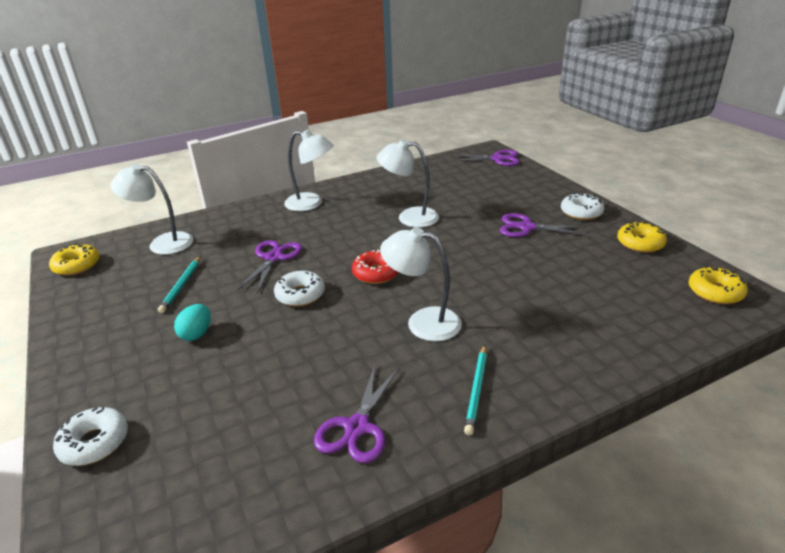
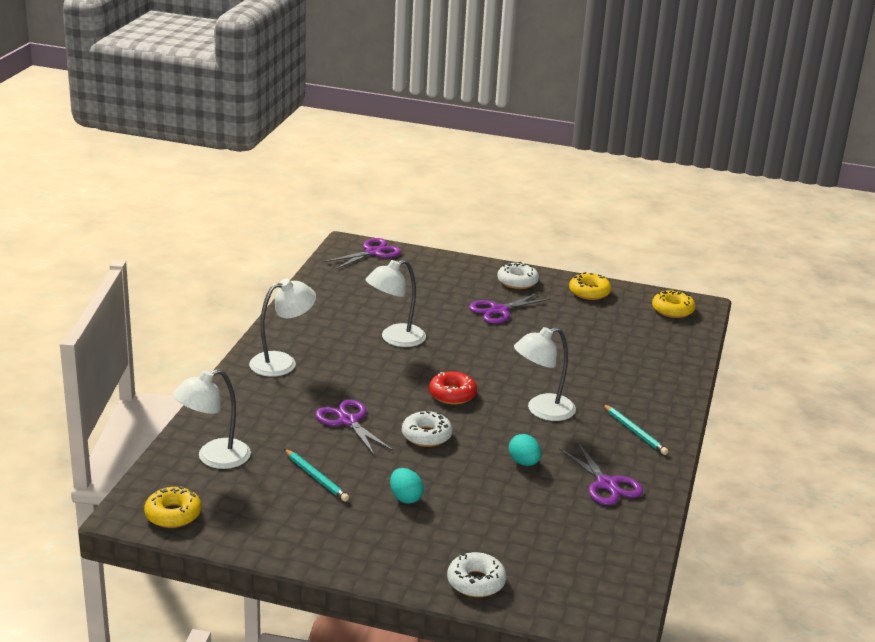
camera: 50 degrees left, 5 degrees down
none -> turquoise egg [509,434,541,466]

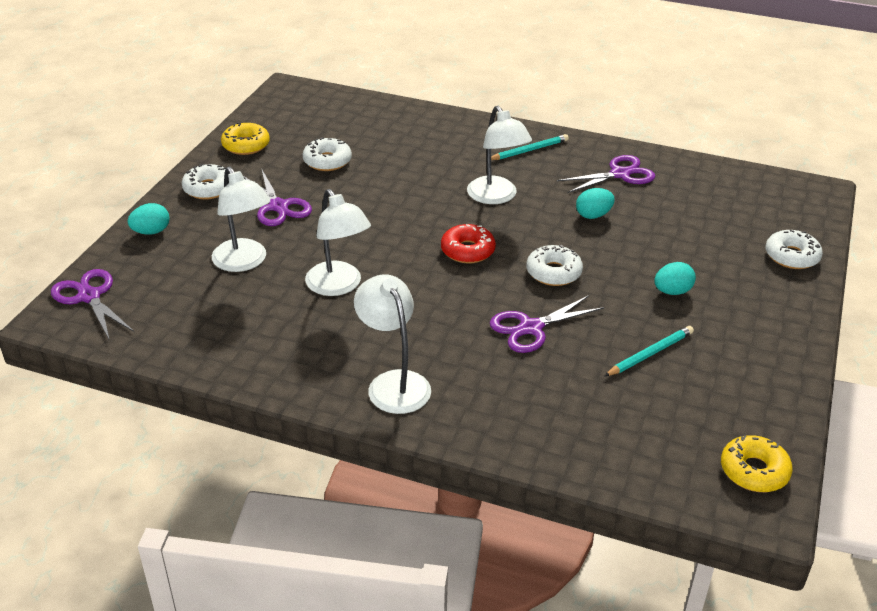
camera: 85 degrees left, 10 degrees up
white lamp [173,369,251,469] -> white lamp moved to [212,166,270,272]
yellow donut [652,290,695,318] -> none
none -> turquoise egg [128,203,170,235]
none -> white donut [303,137,352,171]

